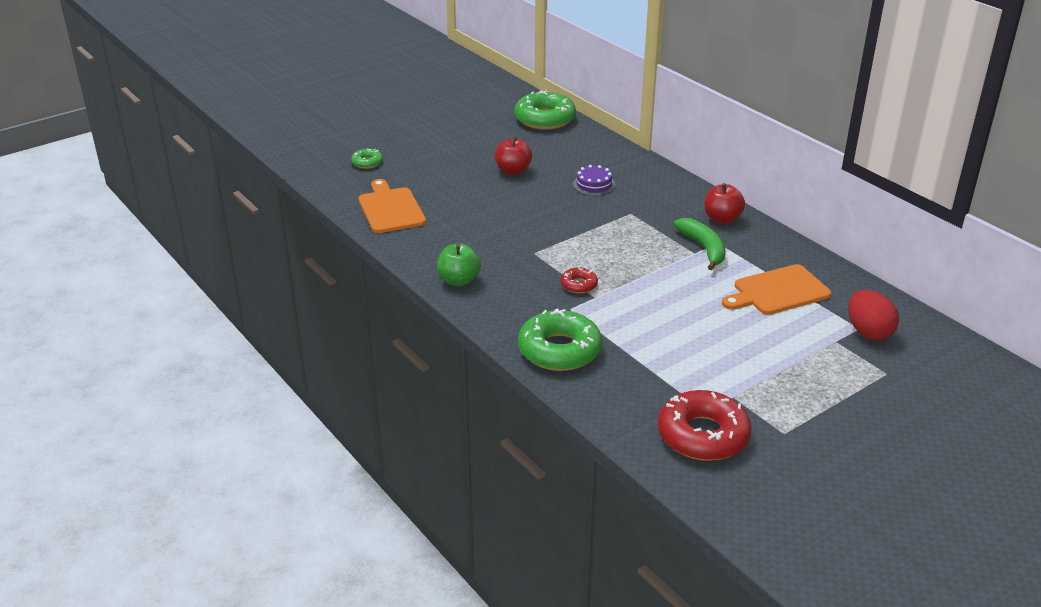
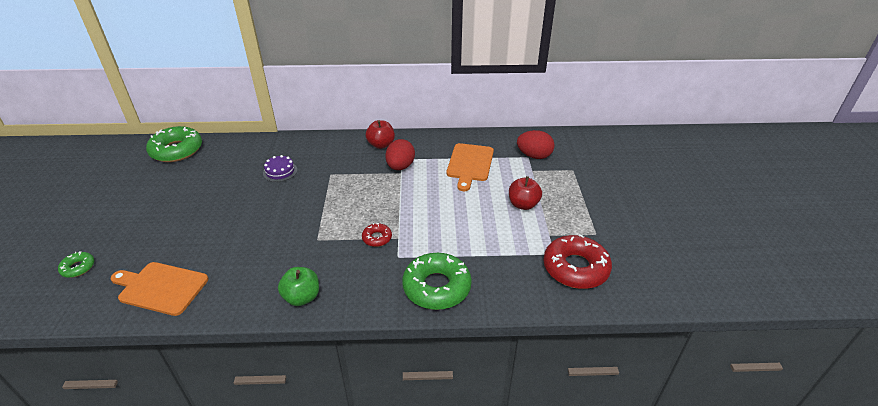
camera: 55 degrees left, 5 degrees up
red apple [494,136,532,175] -> red apple moved to [509,176,542,210]
green banana [674,218,725,270] -> red egg [385,139,415,170]

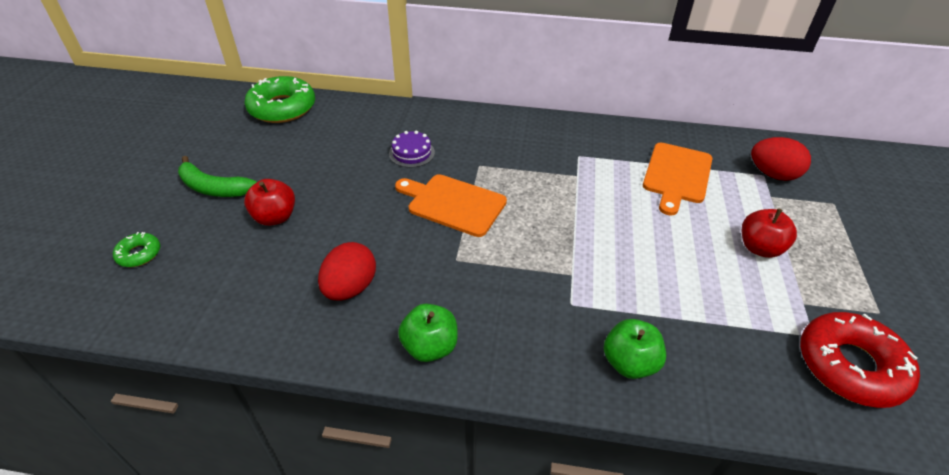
camera: 10 degrees right, 5 degrees up
orange cutting board [111,262,208,316] -> orange cutting board moved to [395,174,507,237]
red donut [362,223,392,247] -> none
red apple [366,120,395,149] -> red apple moved to [244,179,295,226]
red egg [385,139,415,170] -> red egg moved to [318,242,376,300]
green donut [402,253,472,310] -> green apple [604,319,666,379]
none -> green banana [178,156,257,197]

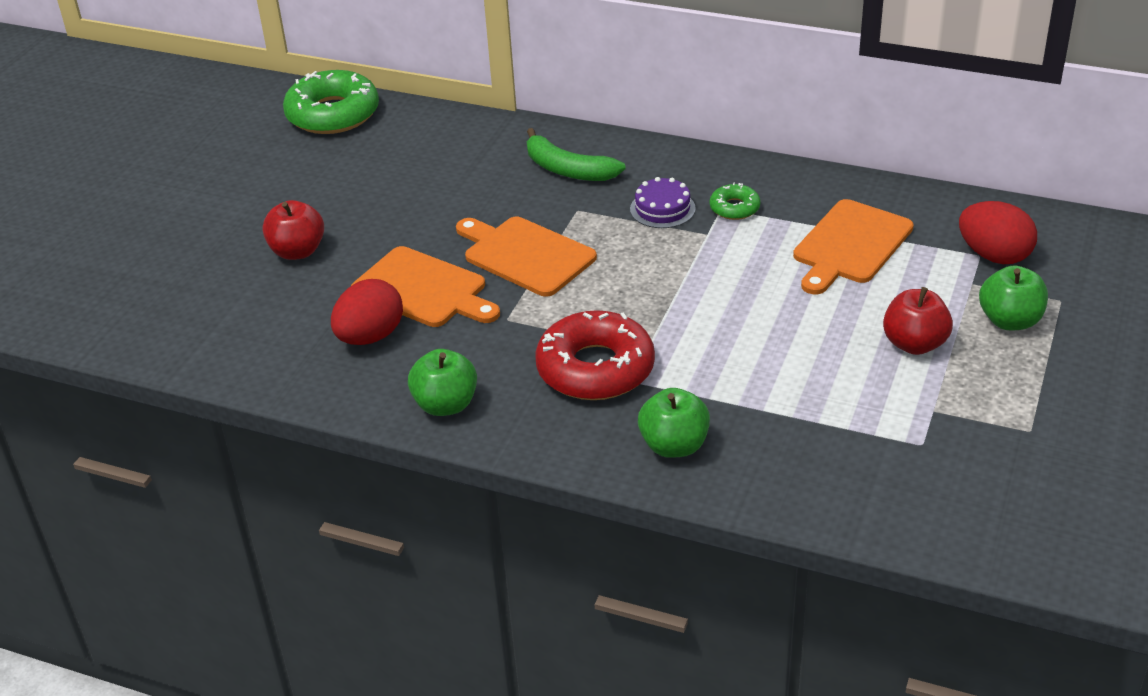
camera: 15 degrees right, 5 degrees down
green donut [113,232,160,267] -> green donut moved to [710,183,761,220]
green banana [178,156,257,197] -> green banana moved to [527,128,626,181]
purple cake [389,131,435,168] -> purple cake moved to [630,177,696,228]
red donut [800,312,920,408] -> red donut moved to [535,310,655,400]
none -> orange cutting board [351,246,500,327]
none -> green apple [979,265,1048,330]

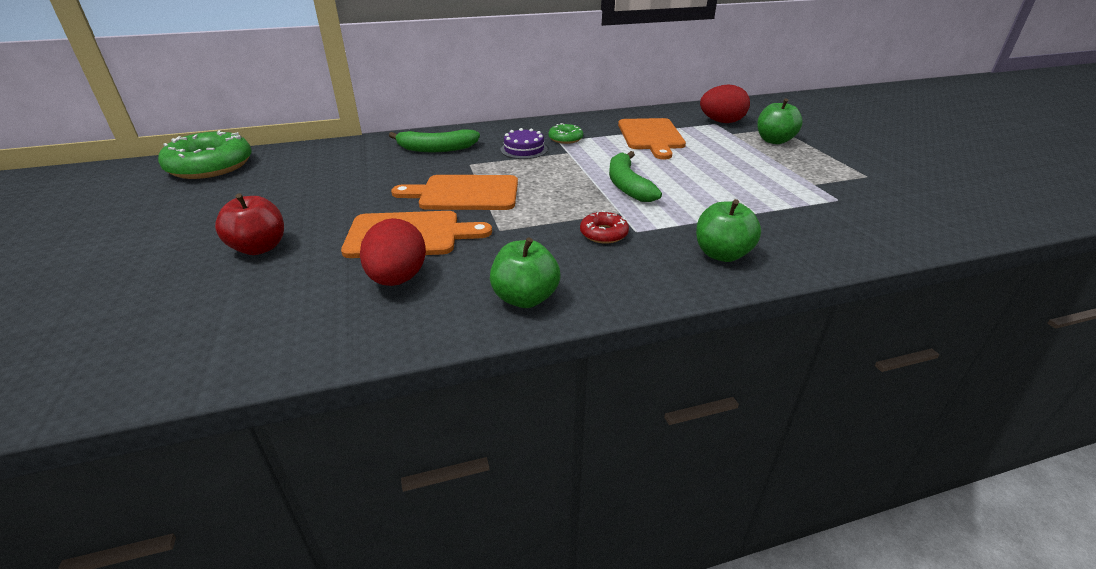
camera: 40 degrees left, 5 degrees down
red donut [535,310,655,400] -> red donut [580,211,629,244], size x0.48
red apple [883,287,953,355] -> none
none -> green banana [609,151,662,202]

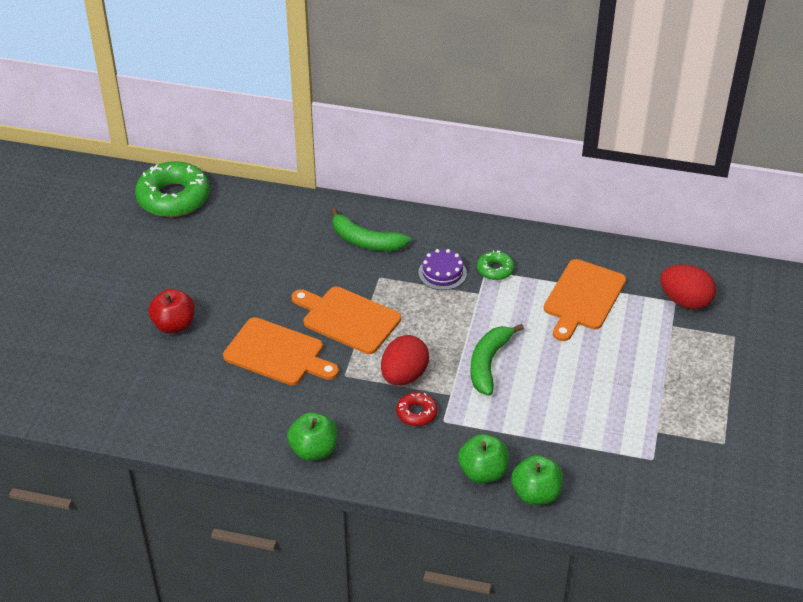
camera: 30 degrees right, 10 degrees up
red egg [360,218,426,286] -> red egg moved to [381,335,429,386]
green apple [757,99,803,144] -> green apple moved to [511,455,563,505]

